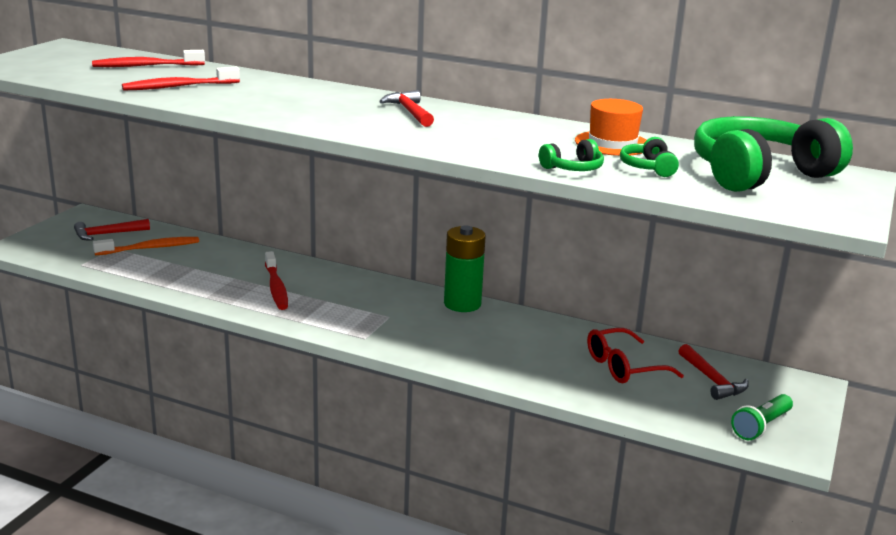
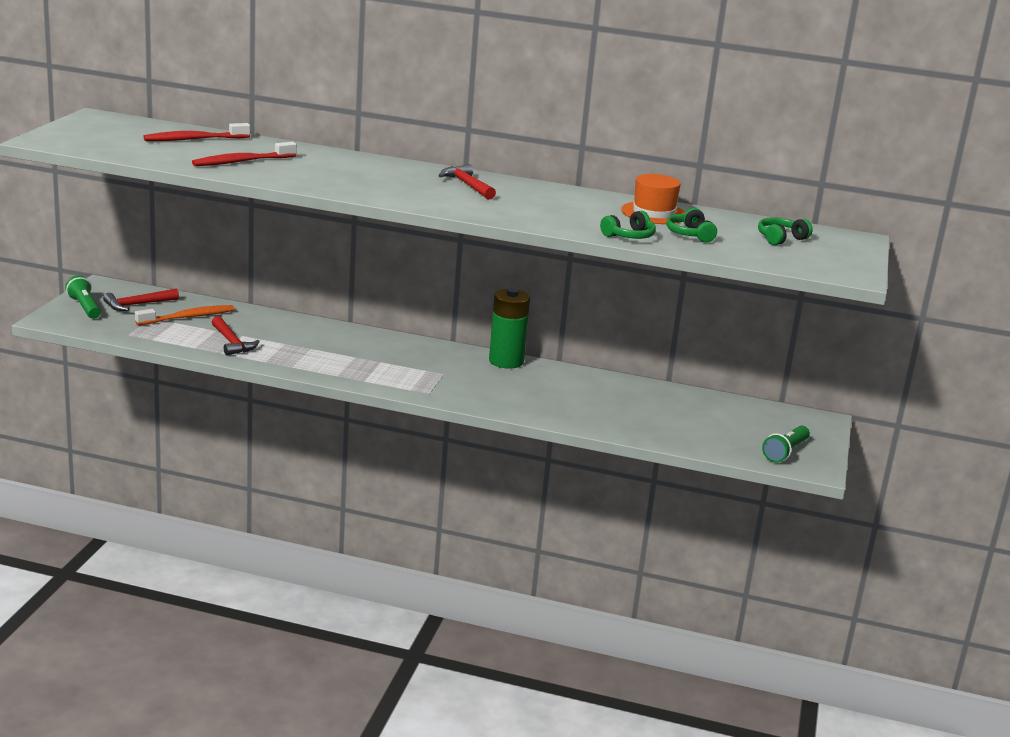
camera: 10 degrees left, 0 degrees up
red toothbrush [265,251,288,310] -> none
red glasses [587,328,684,383] -> none
red hammer [679,344,749,400] -> red hammer moved to [212,316,260,356]
green headphones [694,116,853,192] -> green headphones [758,218,813,245], size x0.43
none -> green flashlight [65,275,101,319]

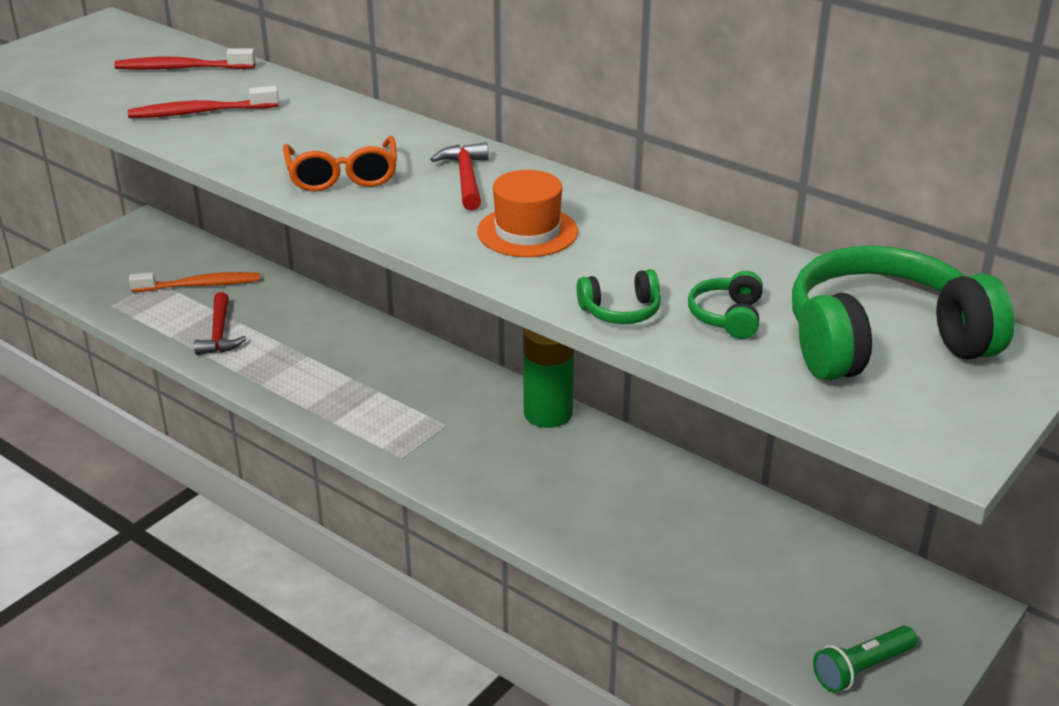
camera: 25 degrees right, 10 degrees up
green flashlight [65,275,101,319] -> none
red hammer [103,289,179,311] -> none
orange hat [621,174,685,224] -> orange hat moved to [477,170,578,257]
green headphones [758,218,813,245] -> green headphones [792,245,1015,381], size x2.35
none -> orange glasses [283,136,397,192]

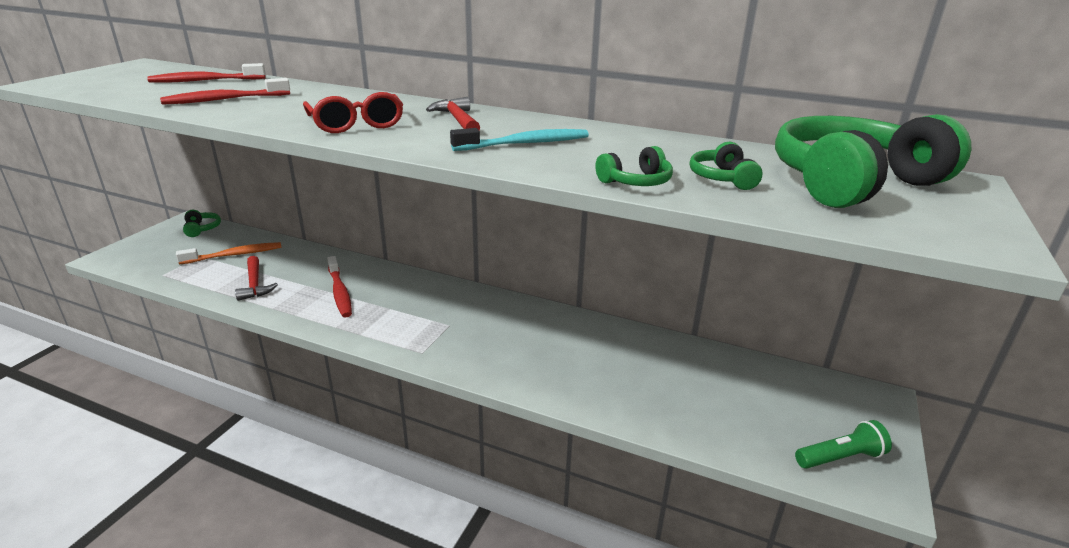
camera: 15 degrees left, 5 degrees down
orange glasses [283,136,397,192] -> red glasses [303,92,403,133]
orange hat [477,170,578,257] -> turquoise toothbrush [450,128,589,151]
green battery [523,328,574,428] -> none
green flashlight [813,626,917,693] -> green flashlight turned 150 degrees counterclockwise [795,420,892,469]
none -> green headphones [183,210,221,237]
none -> red toothbrush [327,256,352,317]

